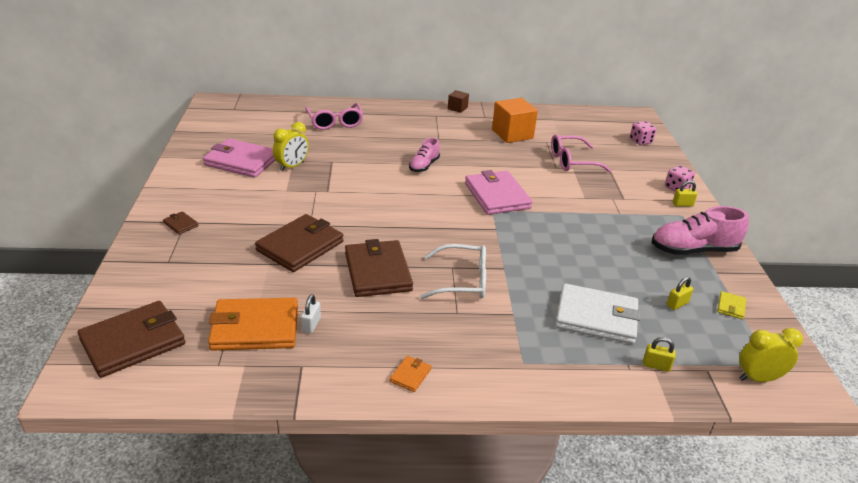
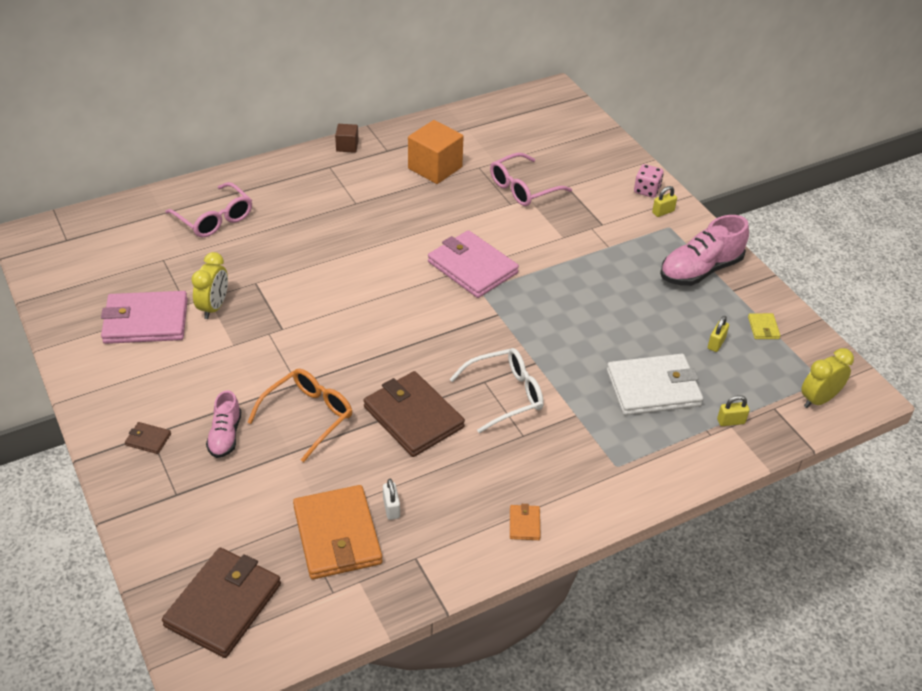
camera: 25 degrees left, 10 degrees up
orange wallet [208,298,298,351] -> orange wallet turned 75 degrees counterclockwise [293,485,382,579]
brown wallet [255,214,344,272] -> orange glasses [247,368,352,462]
pink shoe [409,138,440,172] -> pink shoe moved to [206,390,241,458]
pink dice [630,121,656,145] -> none

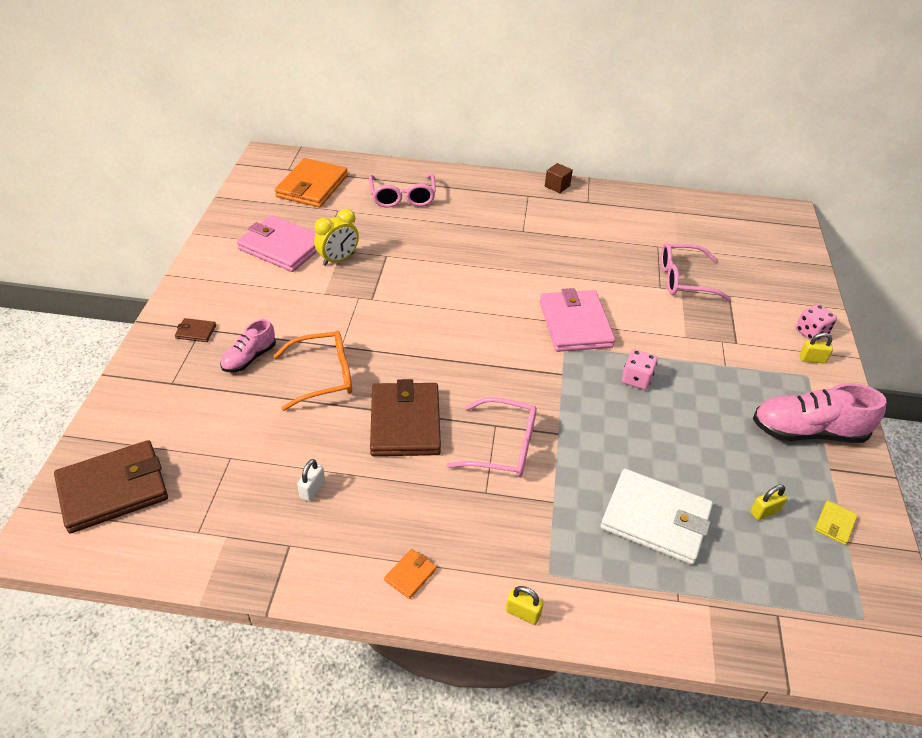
camera: 35 degrees right, 0 degrees up
brown wallet [125,422,171,454] -> brown wallet turned 45 degrees counterclockwise [175,318,216,342]
orange wallet [293,485,382,579] -> orange wallet moved to [275,158,348,208]
orange cube [408,120,464,184] -> none
white glasses [450,348,544,433] -> pink glasses [446,397,537,477]
yellow padlock [717,395,750,426] -> yellow padlock moved to [506,586,544,625]
yellow clock [801,348,854,408] -> none
none -> pink dice [622,349,658,390]

